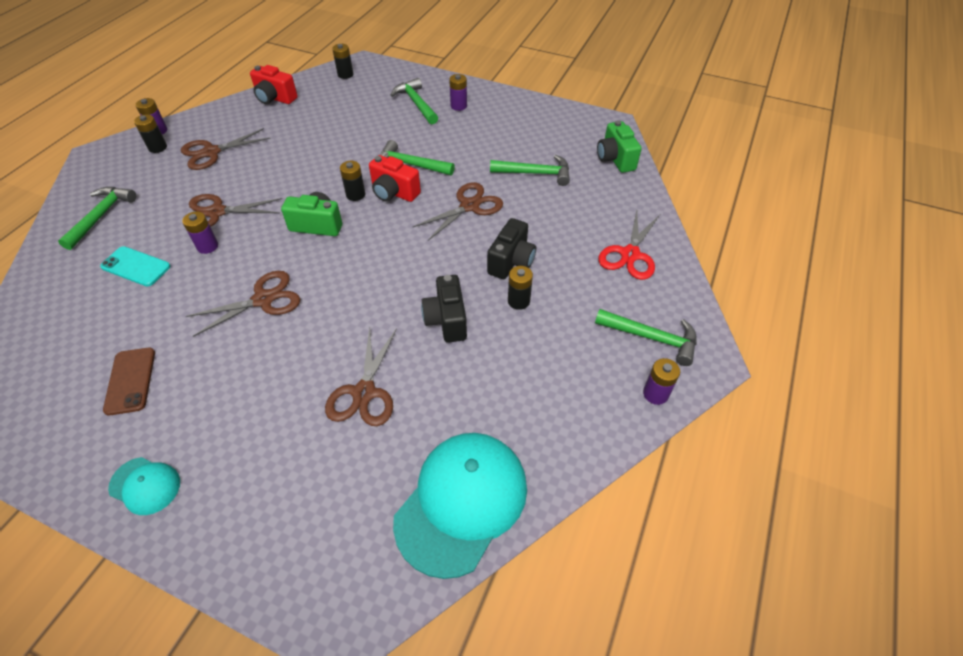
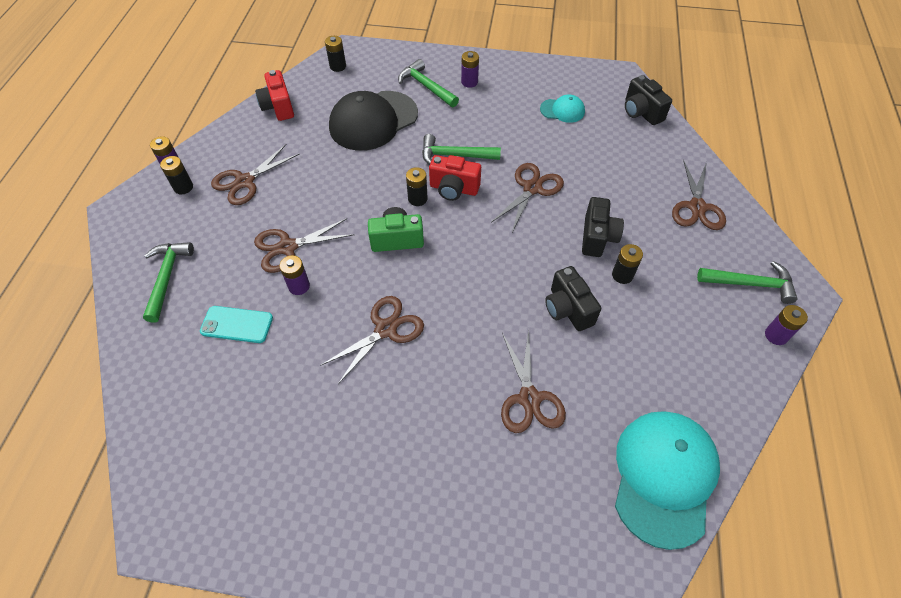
camera: 15 degrees left, 5 degrees up
brown phone [103,347,155,415] -> none
turquoise cap [108,457,180,515] -> turquoise cap moved to [540,95,585,123]
red camera [250,65,298,104] -> red camera turned 60 degrees clockwise [255,70,294,121]
green hammer [490,155,570,186] -> none
green camera [597,120,642,173] -> black camera [625,75,672,125]
red scissors [598,211,660,280] -> brown scissors [672,160,726,230]
none -> black cap [329,91,418,151]

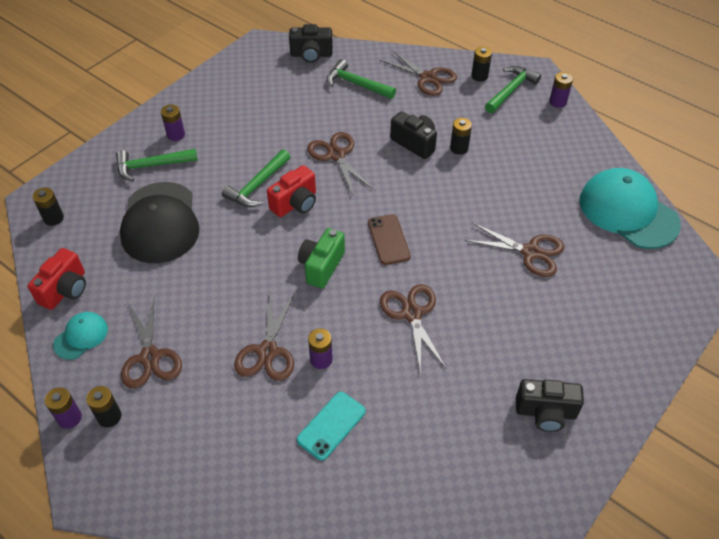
camera: 60 degrees left, 5 degrees down
green hammer [143,242,194,322] -> green hammer moved to [327,59,396,99]
red camera [255,70,294,121] -> red camera turned 75 degrees counterclockwise [27,248,86,310]
black battery [406,167,428,206] -> black battery moved to [471,46,492,82]
turquoise cap [540,95,585,123] -> turquoise cap moved to [53,312,108,360]
black camera [545,266,601,331] -> black camera moved to [516,379,584,432]
none -> brown phone [368,214,411,265]

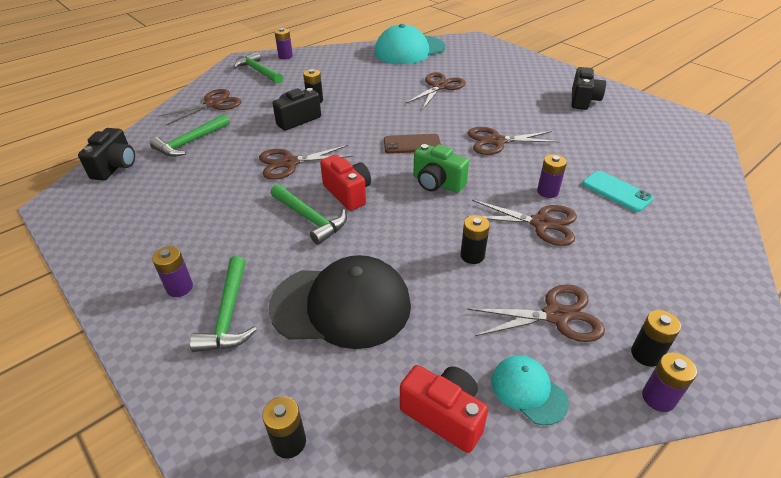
camera: 80 degrees left, 10 degrees down
black battery [471,46,492,82] -> black battery moved to [460,215,490,264]

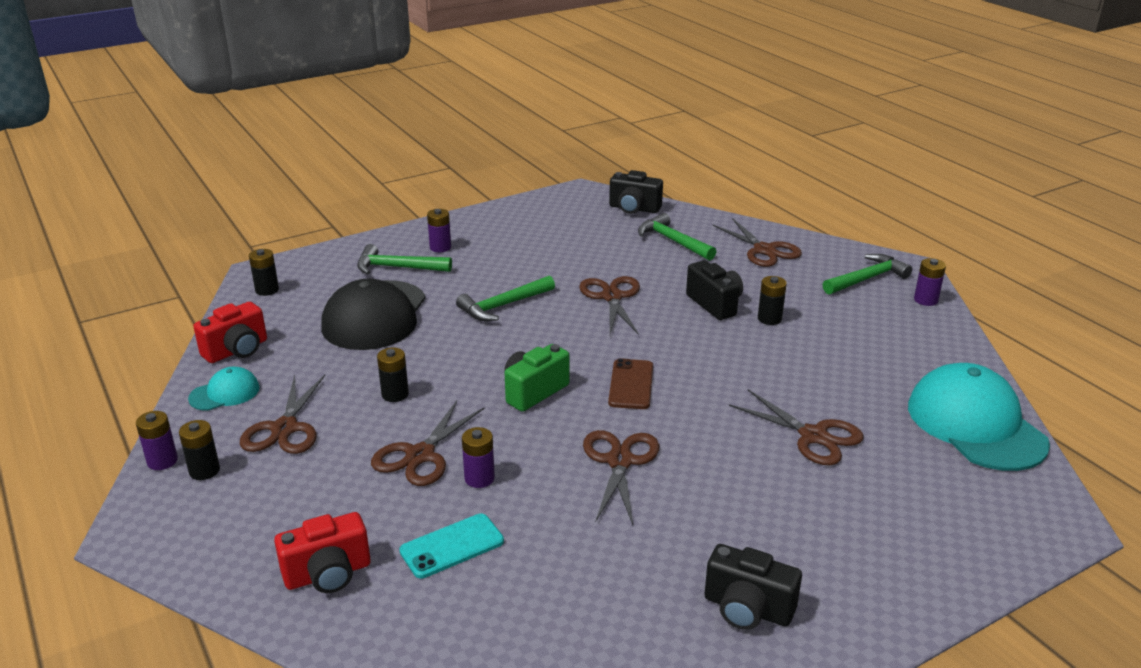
camera: 100 degrees right, 10 degrees down
red camera [320,154,371,211] -> red camera moved to [274,512,371,593]

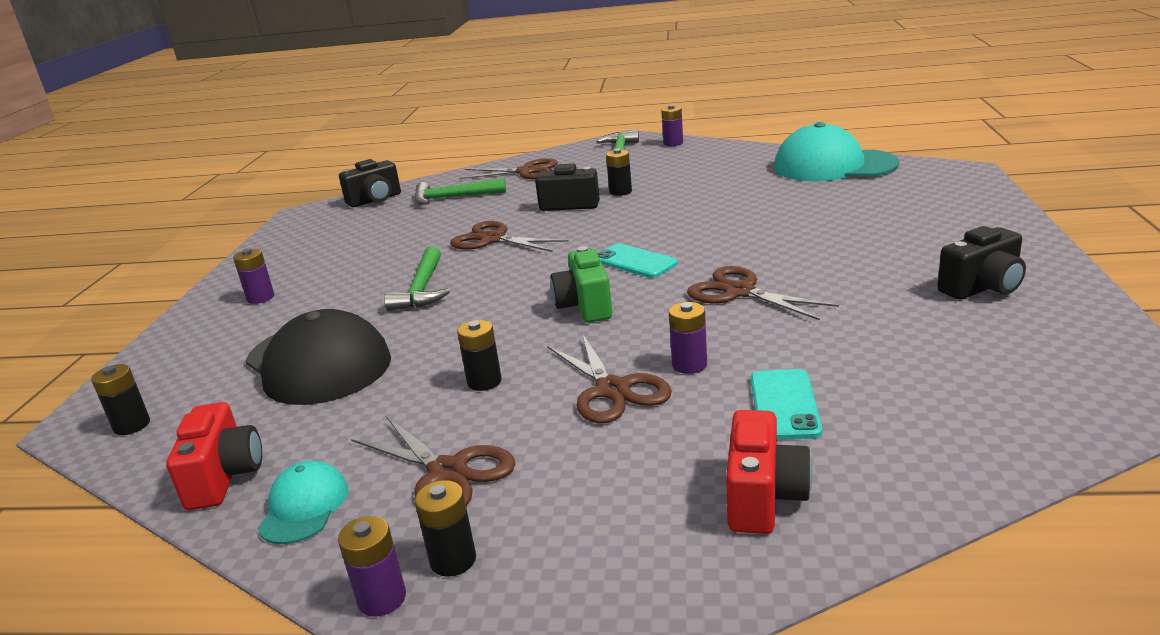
camera: 50 degrees left, 5 degrees down
green hammer [357,244,452,274] -> none
brown phone [608,358,653,409] -> turquoise phone [597,244,678,278]
brown scissors [729,389,863,465] -> none

